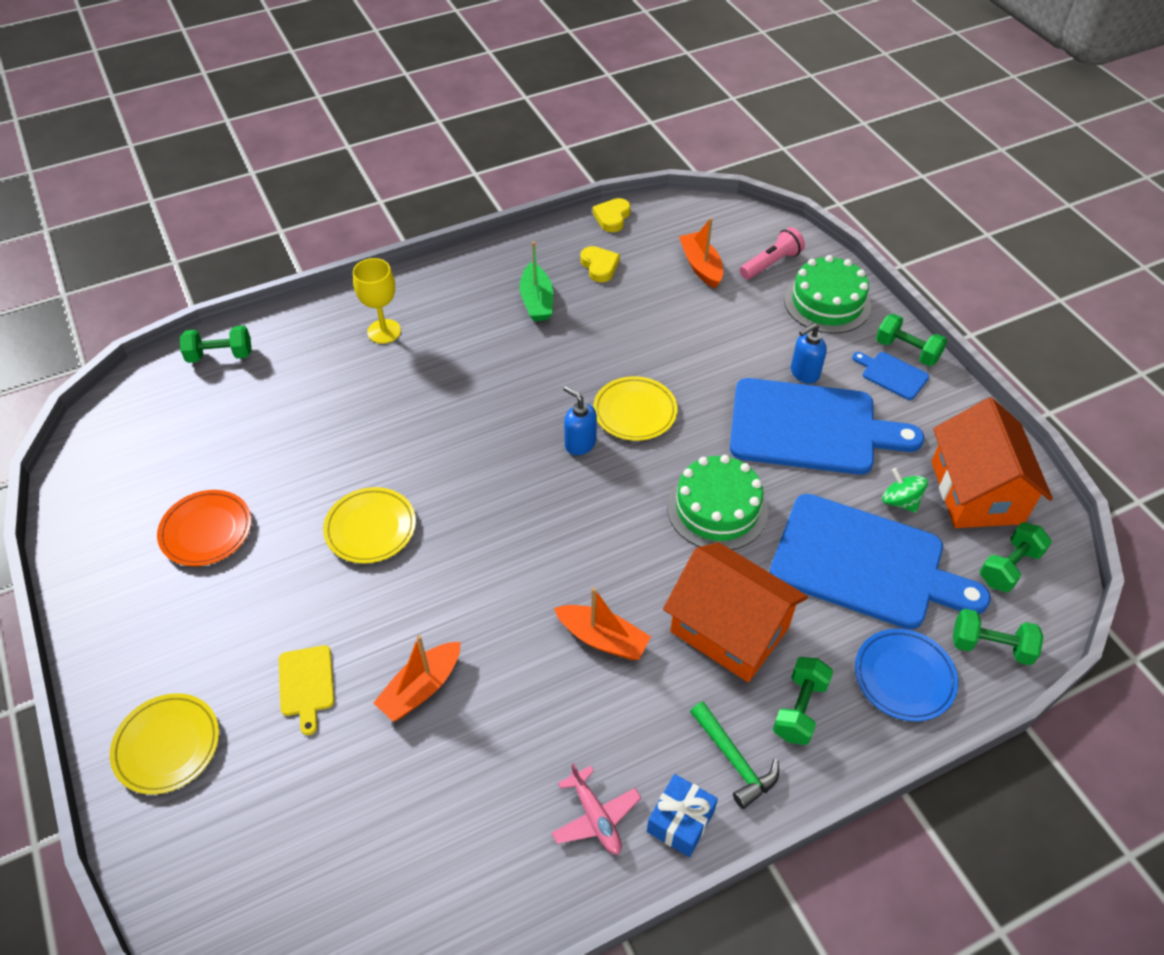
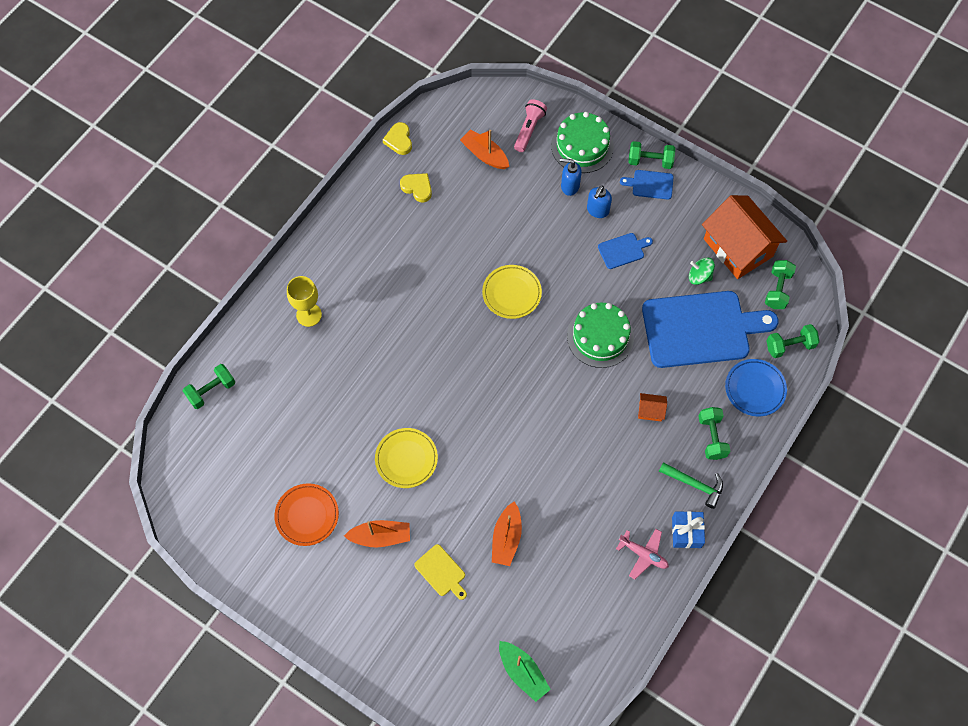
camera: 30 degrees left, 15 degrees up
yellow plate [110,693,219,795] -> none
green boat [520,242,553,321] -> green boat moved to [499,641,551,702]
orange boat [554,587,651,660] -> orange boat moved to [344,520,410,547]
blue soap dispenser [563,386,597,455] -> blue soap dispenser moved to [560,158,582,196]
orange house [663,542,808,682] -> orange house [638,393,667,421], size x0.40
blue cutting board [730,378,924,475] -> blue cutting board [598,233,653,269], size x0.42

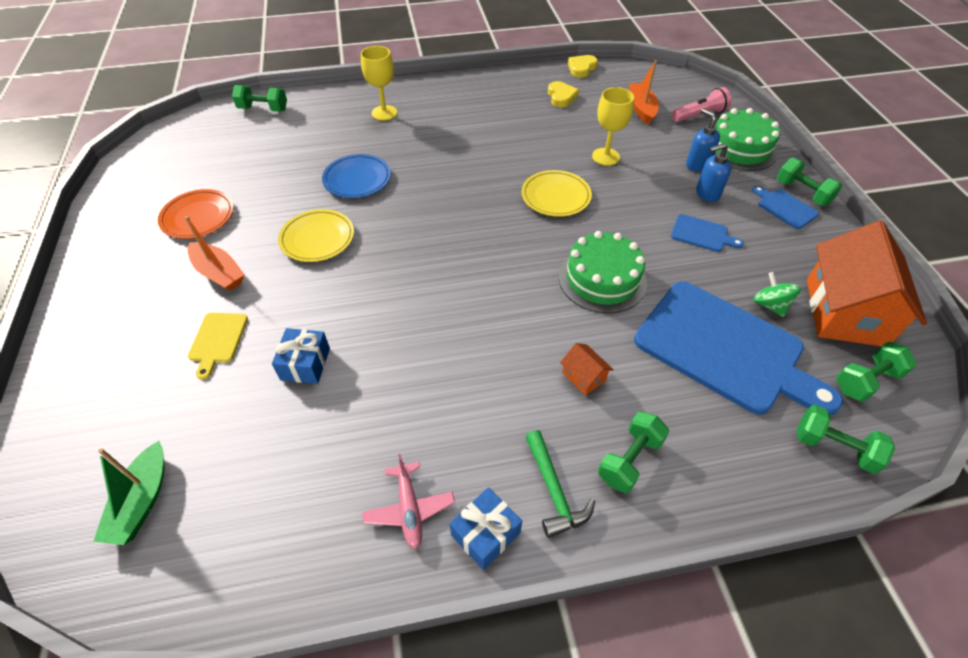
camera: 45 degrees right, 15 degrees down
orange boat [492,502,522,566] -> blue gift [272,328,330,384]
blue plate [725,359,787,416] -> blue plate moved to [322,154,391,198]
none -> yellow goblet [592,87,634,166]

